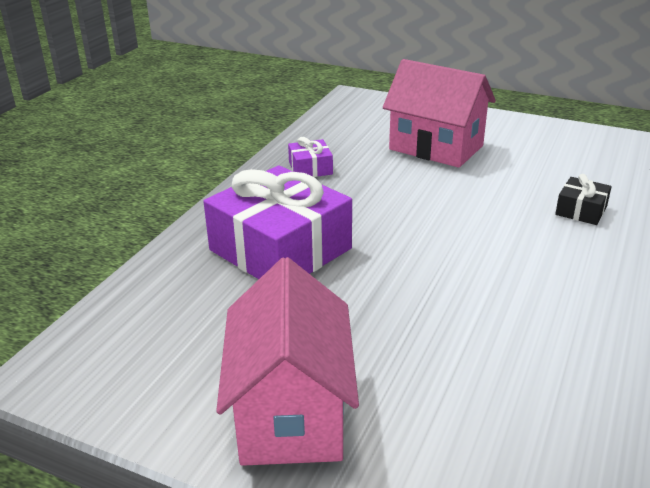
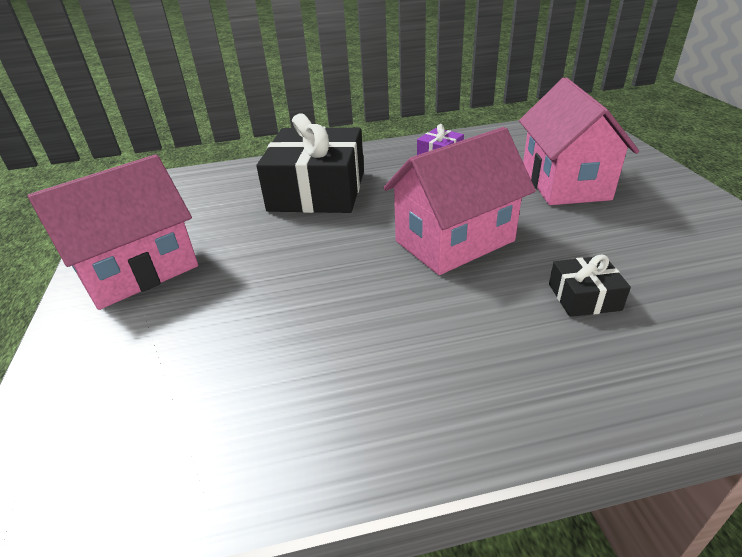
camera: 55 degrees right, 5 degrees up
purple gift [203,165,352,279] -> black gift [256,113,364,213]
none -> pink house [383,127,536,275]

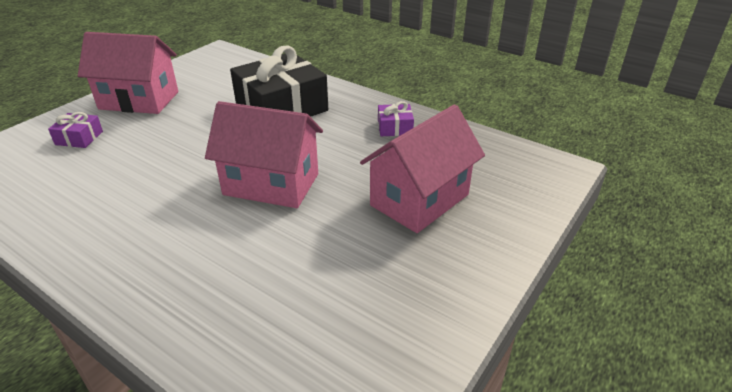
camera: 45 degrees right, 0 degrees up
black gift [549,255,631,317] -> none
none -> purple gift [48,112,103,148]

